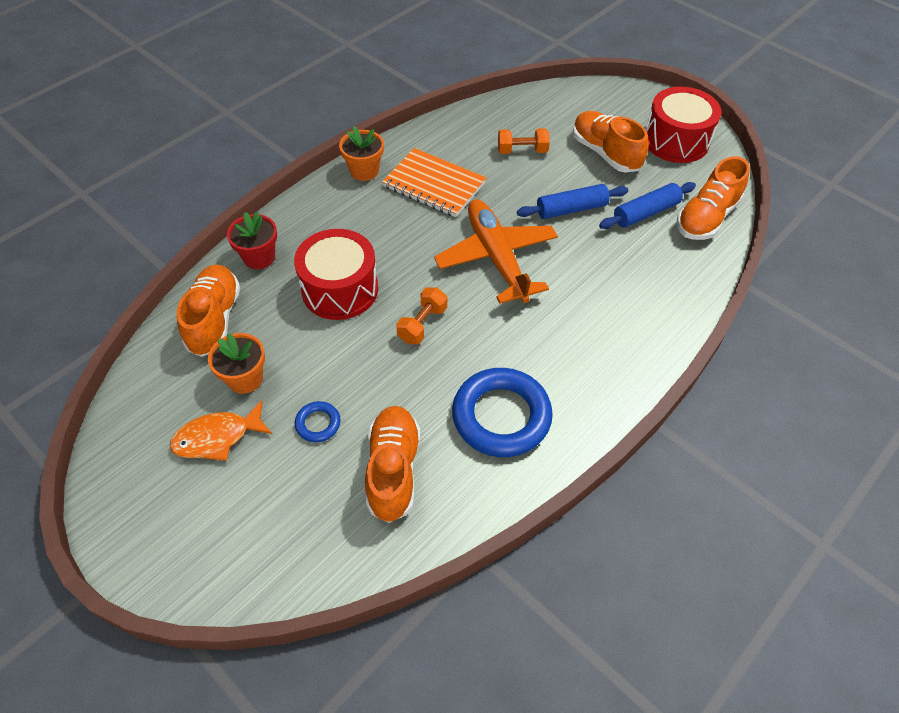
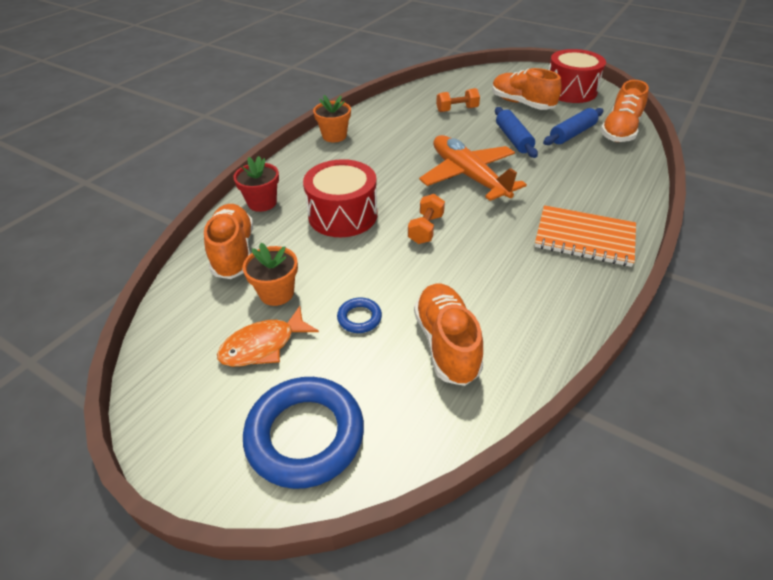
camera: 10 degrees left, 10 degrees down
orange notebook [382,148,486,217] -> orange notebook moved to [535,205,636,267]
blue ring [452,368,553,457] -> blue ring moved to [243,377,364,489]
blue rolling pin [517,184,628,219] -> blue rolling pin turned 75 degrees counterclockwise [495,107,538,158]

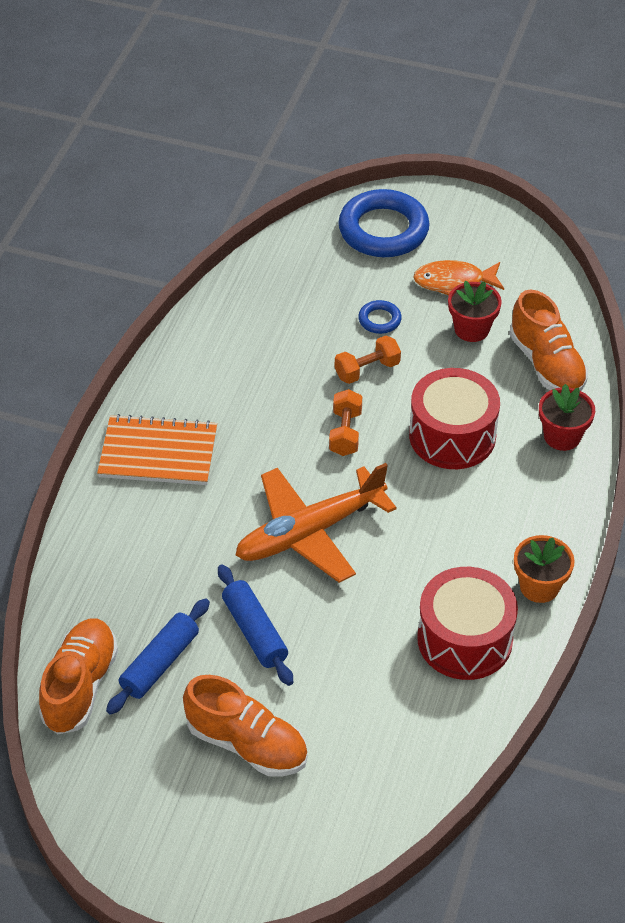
camera: 165 degrees right, 5 degrees up
orange fish [217,306,319,367] -> orange fish turned 135 degrees counterclockwise [413,260,504,295]
orange flower pot [243,243,298,306] -> red flower pot [448,281,502,342]
orange shoe [414,283,483,386] -> none
orange plane [419,135,527,201] -> orange plane turned 105 degrees clockwise [235,463,397,583]
orange dumbbell [436,88,480,112] -> orange dumbbell moved to [335,335,401,384]
red drum [549,49,606,103] -> red drum moved to [417,567,518,680]

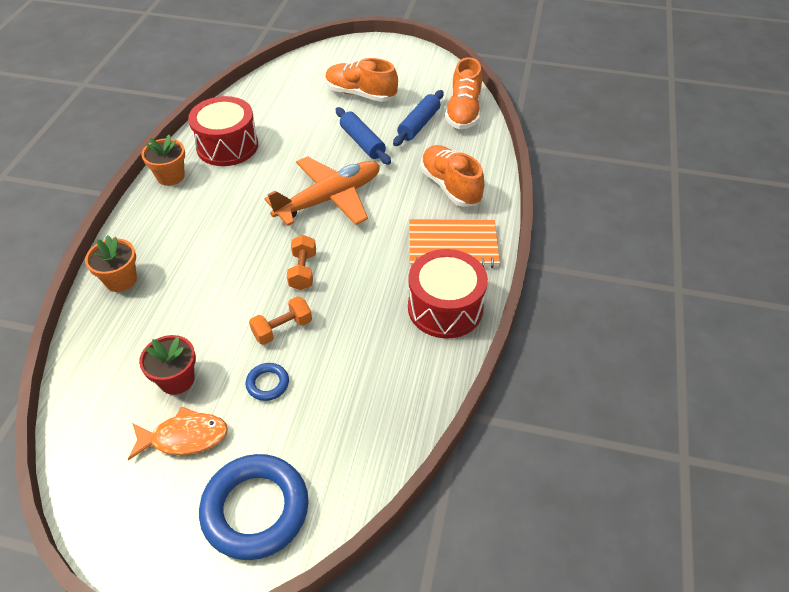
camera: 175 degrees right, 0 degrees up
red drum [409,368,500,469] -> red drum moved to [408,249,488,339]
orange shoe [509,290,588,391] -> orange shoe moved to [421,145,484,207]
red flower pot [539,384,595,451] -> orange flower pot [85,235,137,292]

